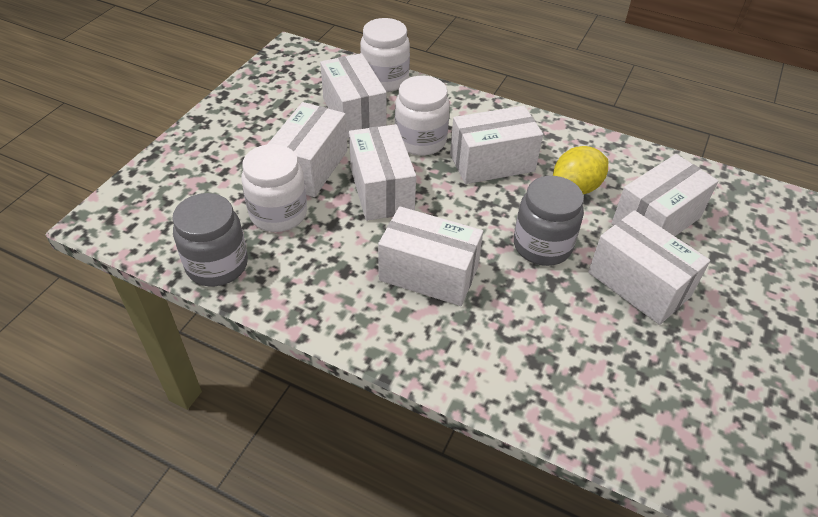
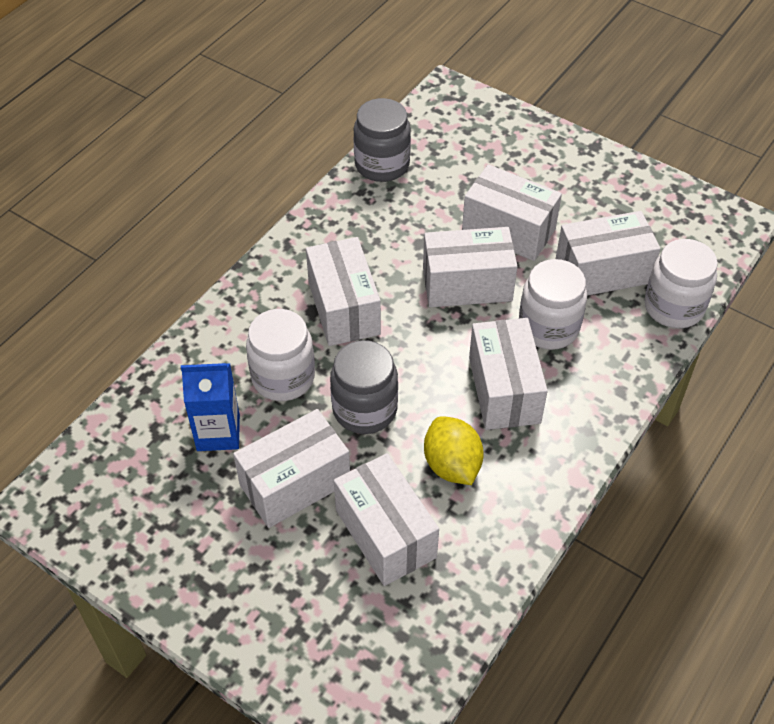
camera: 100 degrees right, 5 degrees up
white jar [242,144,307,232] -> white jar moved to [246,309,315,401]
white box [378,206,483,306] -> white box turned 45 degrees counterclockwise [306,237,381,346]
none -> blue carton [181,363,240,451]

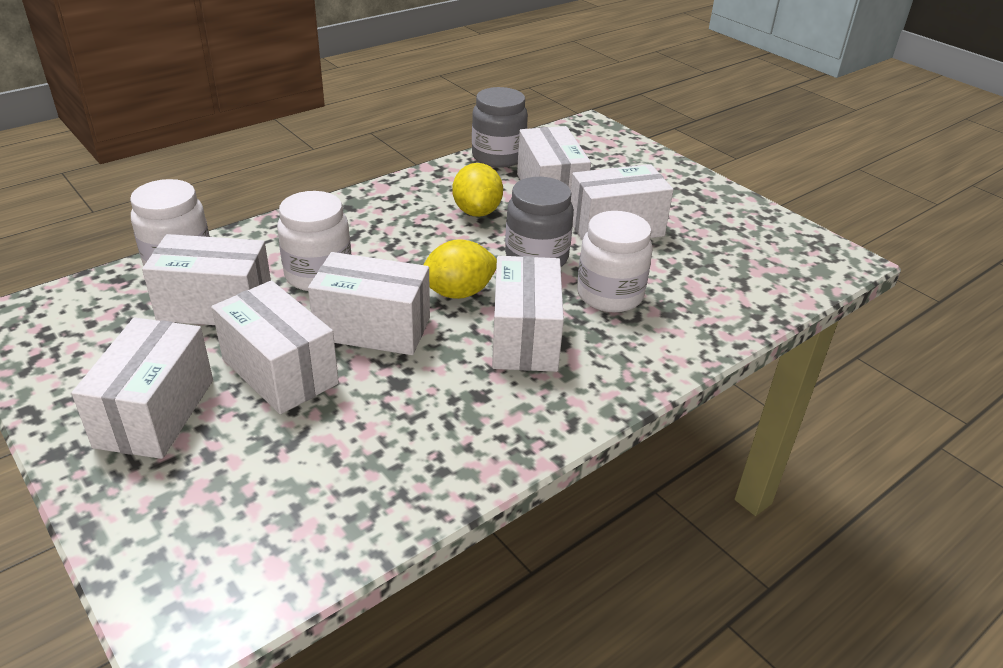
camera: 165 degrees left, 15 degrees down
blue carton [181,363,240,451] -> none
grey jar [353,98,411,182] -> grey jar moved to [472,87,528,168]
white box [469,318,548,430] -> white box moved to [71,317,213,459]
none -> yellow lemon [423,239,497,299]

